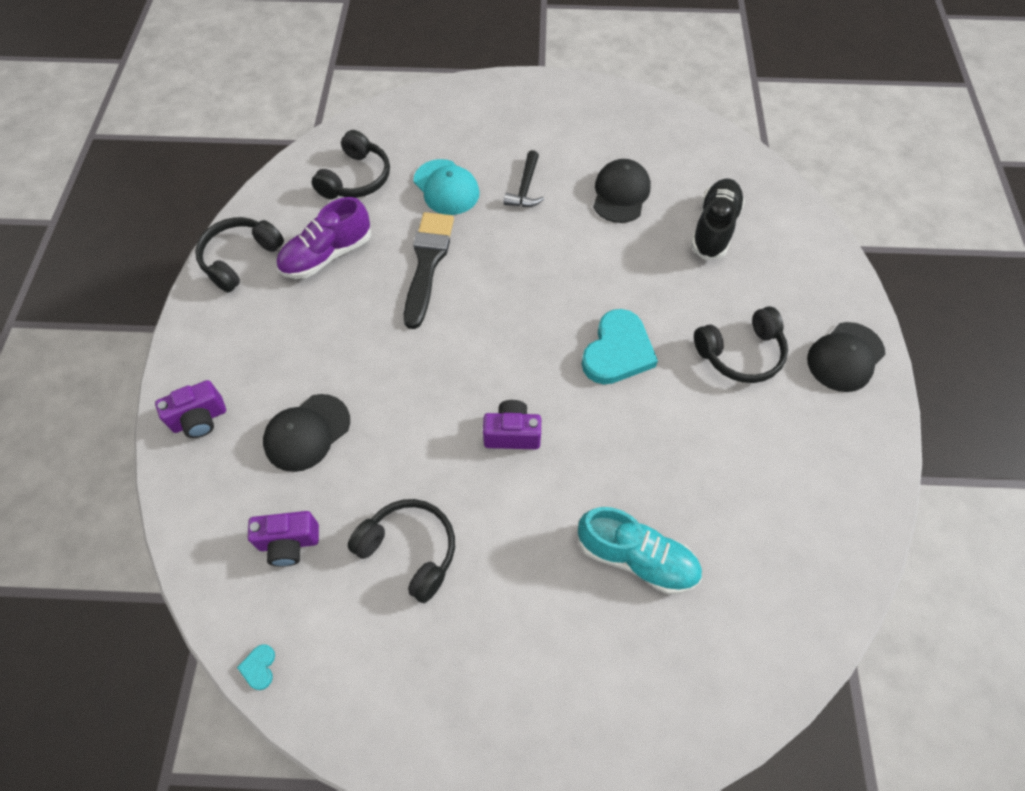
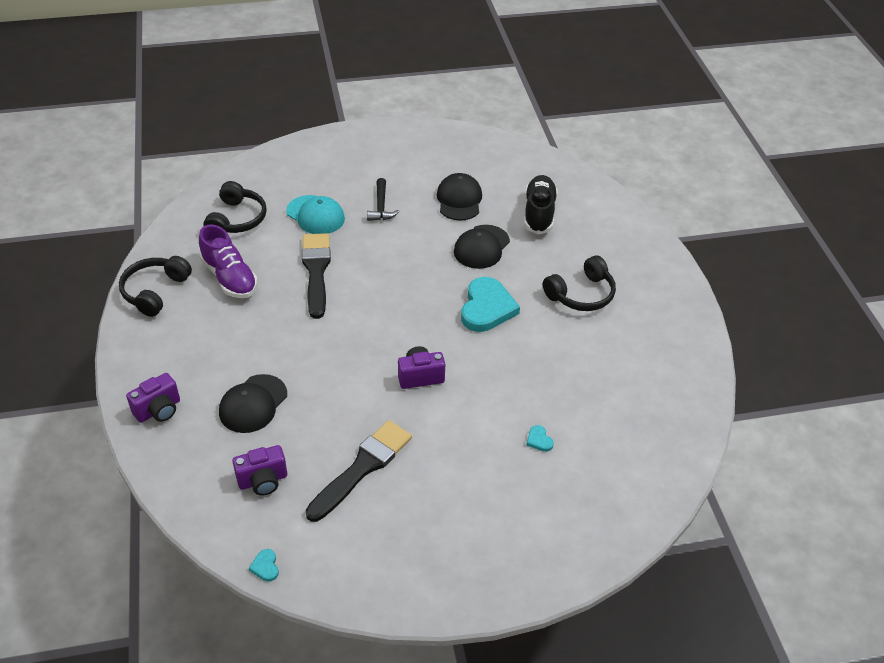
camera: 15 degrees left, 15 degrees down
purple shoe [276,197,371,279] -> purple shoe turned 75 degrees counterclockwise [199,224,258,298]
black headphones [348,499,455,603] -> black brush [305,420,412,522]
turquoise shoe [578,507,702,594] -> turquoise heart [526,425,554,452]
black cap [807,322,885,392] -> black cap moved to [454,225,510,269]

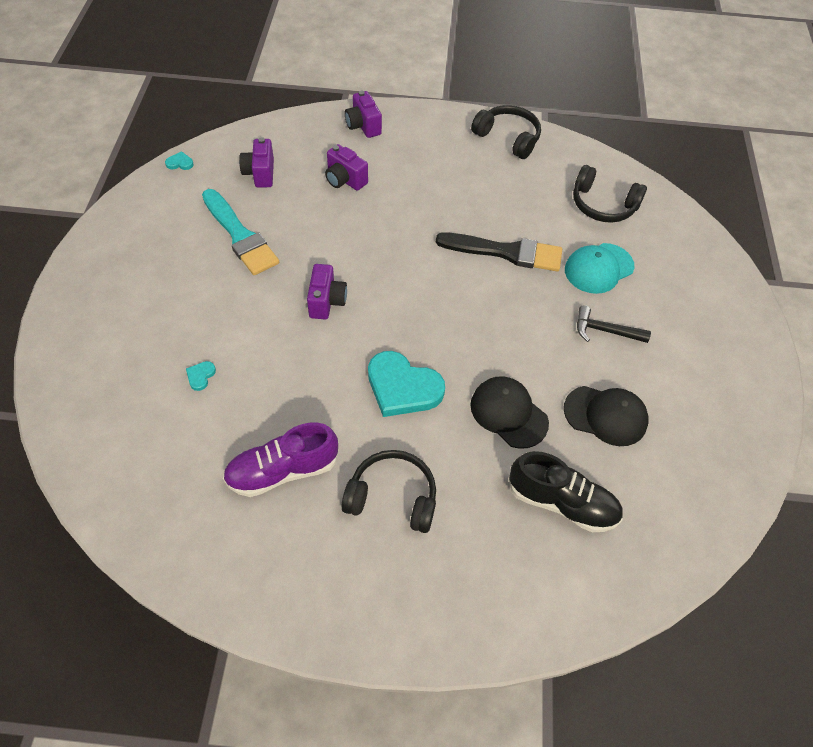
camera: 105 degrees right, 10 degrees up
purple shoe [199,224,258,298] -> purple shoe moved to [223,422,338,497]
black cap [219,374,287,433] -> purple camera [325,144,368,191]
black brush [305,420,412,522] -> turquoise brush [202,189,279,275]
turquoise heart [526,425,554,452] -> turquoise heart turned 60 degrees counterclockwise [186,361,216,391]
black headphones [543,256,616,311] -> black headphones turned 120 degrees clockwise [342,450,436,533]

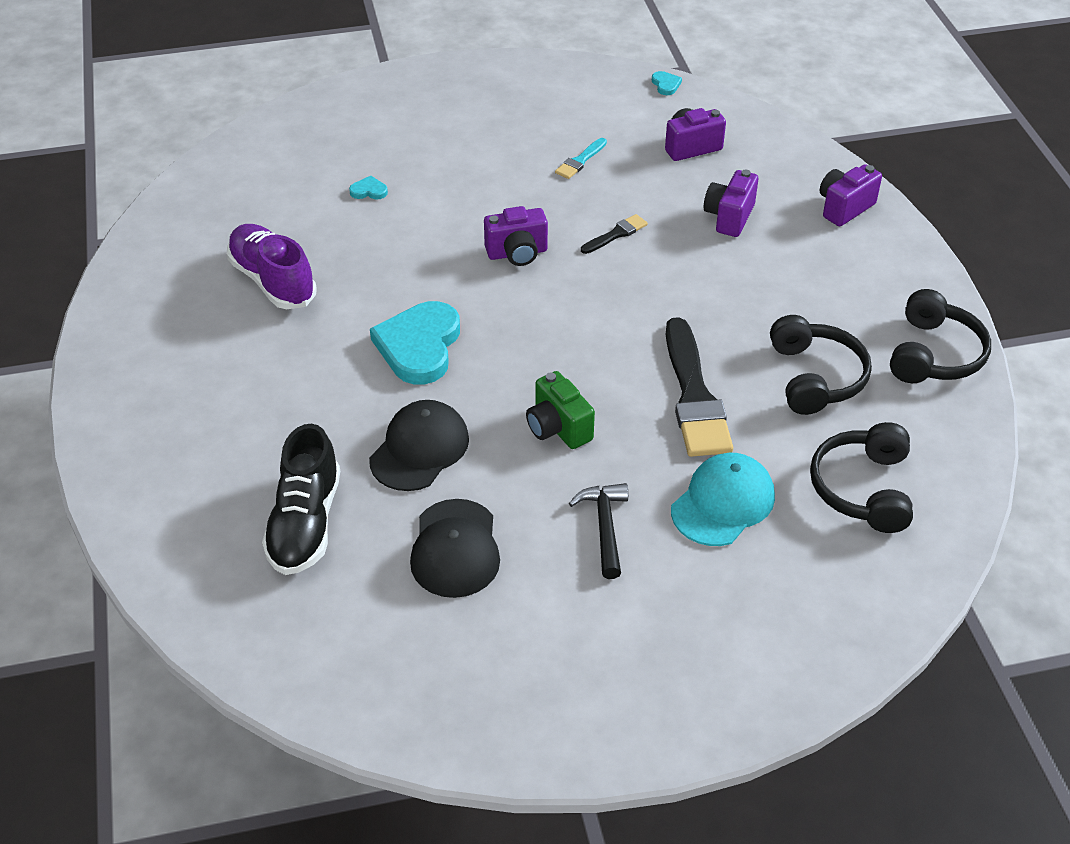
camera: 75 degrees right, 10 degrees down
turquoise brush [202,189,279,275] -> turquoise brush [555,138,607,179], size x0.46
black headphones [342,450,436,533] -> black headphones moved to [770,315,872,415]
turquoise cap [565,243,634,294] -> turquoise cap turned 90 degrees clockwise [671,453,775,546]
none -> green camera [526,371,595,449]
none -> black brush [581,214,648,254]

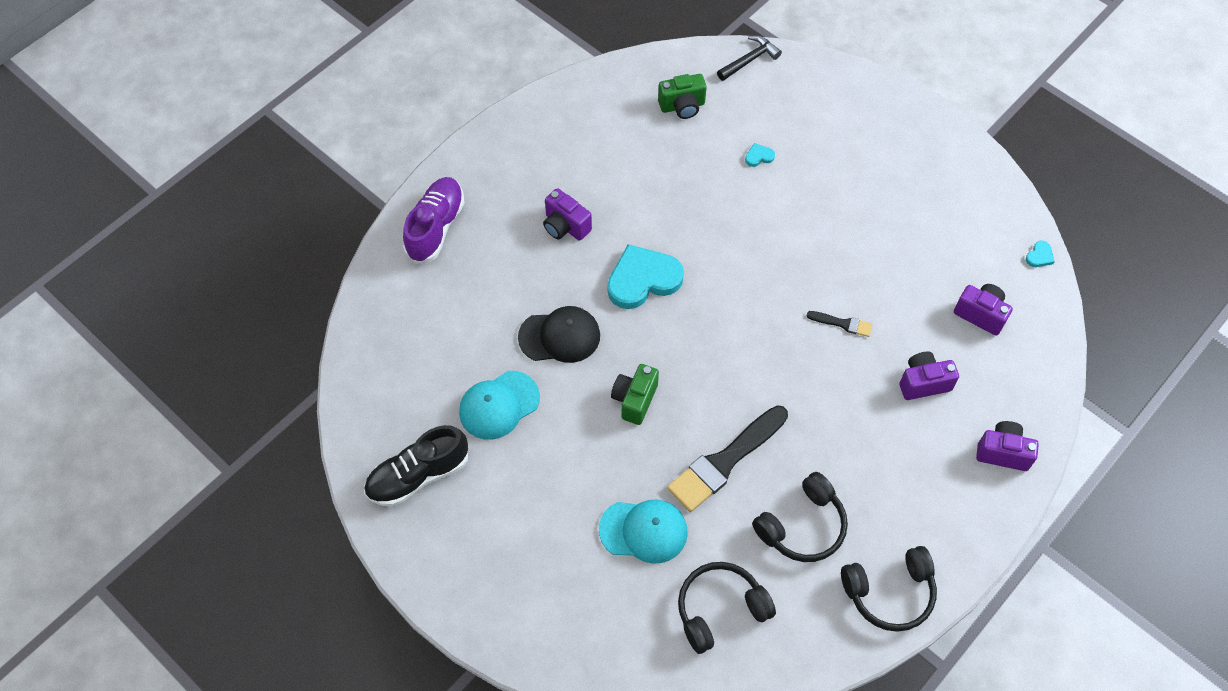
camera: 55 degrees right, 15 degrees up
purple shoe [227,224,317,309] -> purple shoe moved to [403,177,465,264]
black shoe [262,424,340,575] -> black shoe moved to [364,425,468,506]
turquoise heart [349,176,388,200] -> turquoise heart turned 75 degrees counterclockwise [745,143,775,167]
black cap [410,499,500,598] -> turquoise cap [459,371,540,440]
purple camera [484,206,548,266] -> purple camera moved to [543,188,592,241]
turquoise brush [555,138,607,179] -> none
black hammer [569,483,628,579] -> black hammer moved to [717,35,782,81]
none -> green camera [658,74,707,119]

